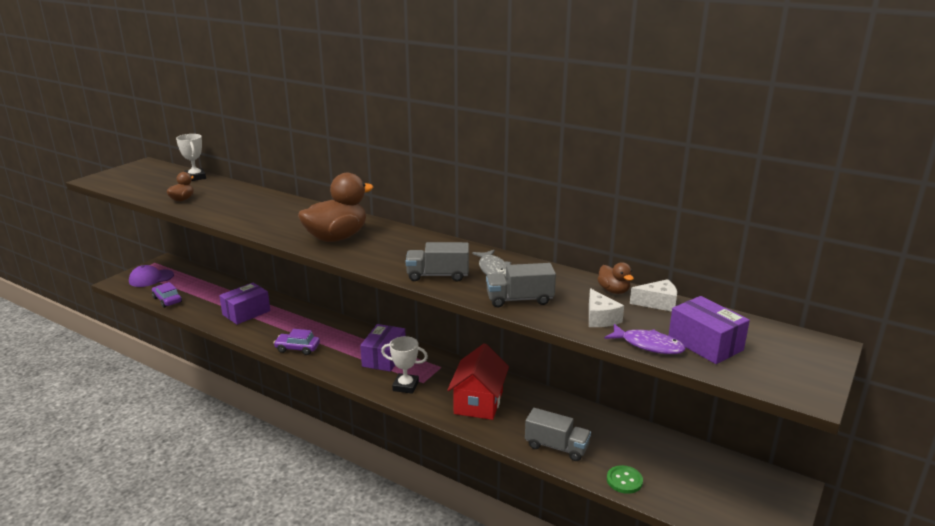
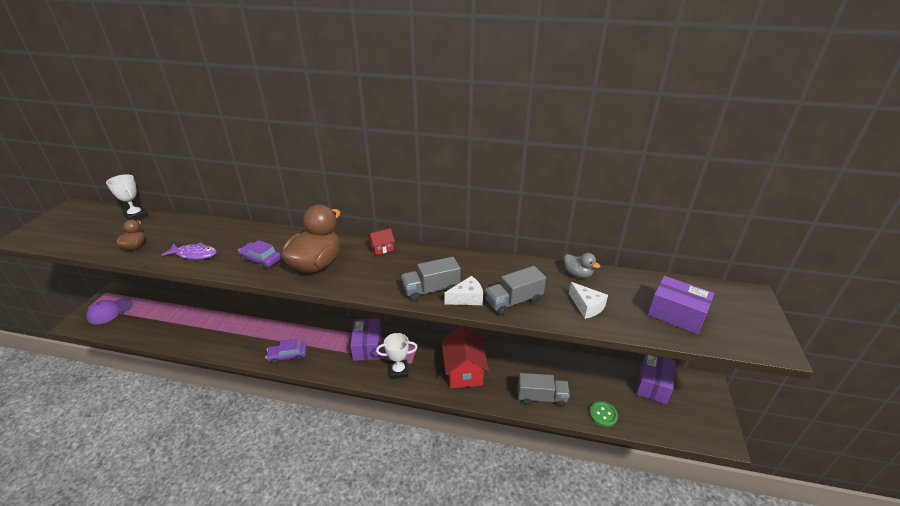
camera: 20 degrees left, 10 degrees up
purple car [152,282,182,308] -> purple car moved to [238,240,281,269]
purple box [219,283,270,325] -> purple box moved to [636,354,676,404]
grey fish [472,250,511,278] -> none
brown duck [598,262,634,294] -> grey duck [564,253,600,278]
purple fish [604,324,685,354] -> purple fish moved to [161,242,217,259]
white cheese [630,279,677,312] -> white cheese moved to [445,276,483,305]
none -> red house [368,228,395,255]

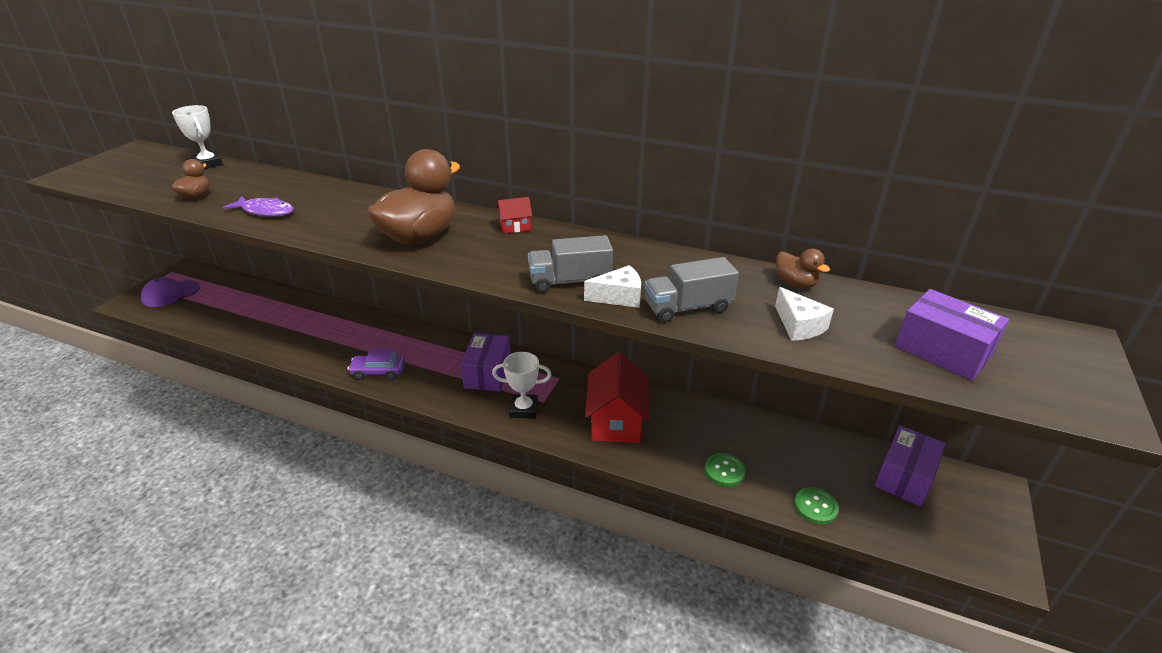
camera: 10 degrees right, 0 degrees up
purple car [238,240,281,269] -> none
grey truck [518,373,570,407] -> green button [704,453,746,487]
grey duck [564,253,600,278] -> brown duck [776,249,830,288]

